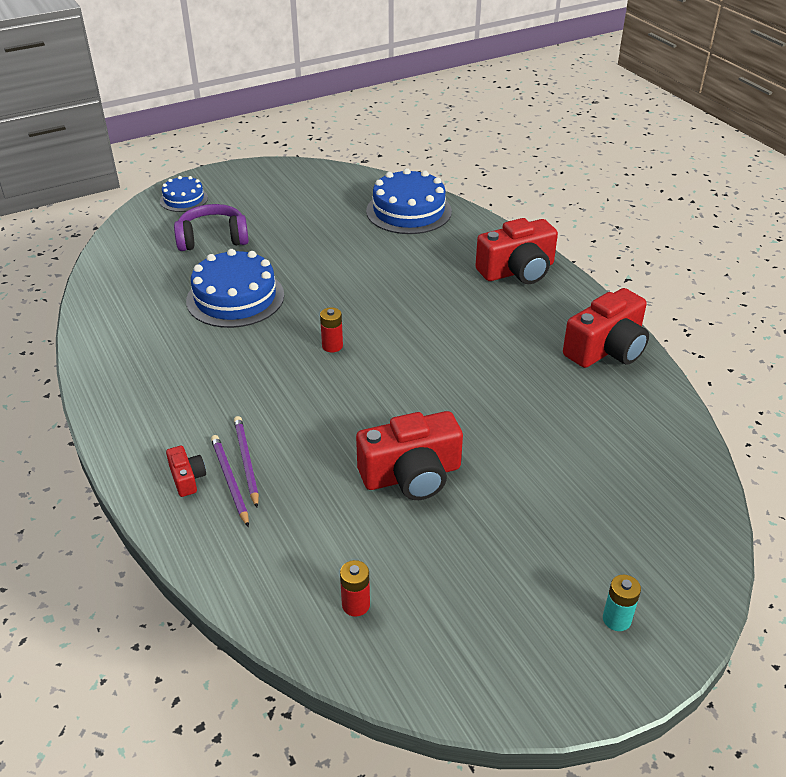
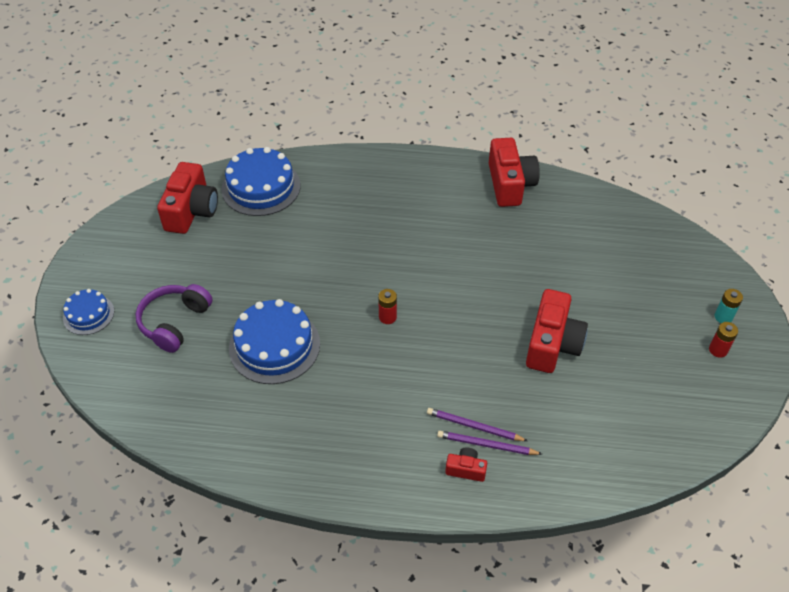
camera: 55 degrees left, 10 degrees up
red battery [340,560,370,617] -> red battery moved to [709,322,738,358]
red camera [475,218,558,284] -> red camera moved to [157,162,218,234]

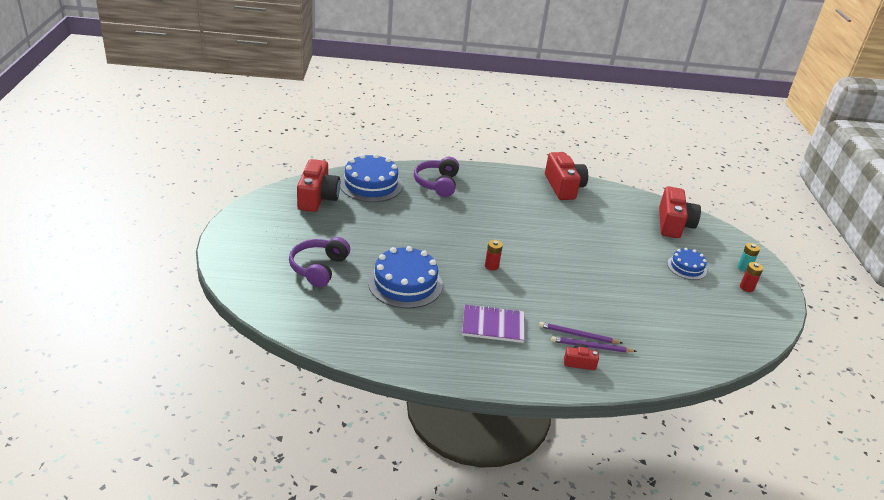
camera: 10 degrees left, 15 degrees down
blue cake [63,289,114,335] -> blue cake moved to [667,248,707,280]
red camera [526,289,588,373] -> red camera moved to [659,186,701,238]
none -> purple headphones [414,157,459,197]
none -> purple notebook [462,304,525,343]

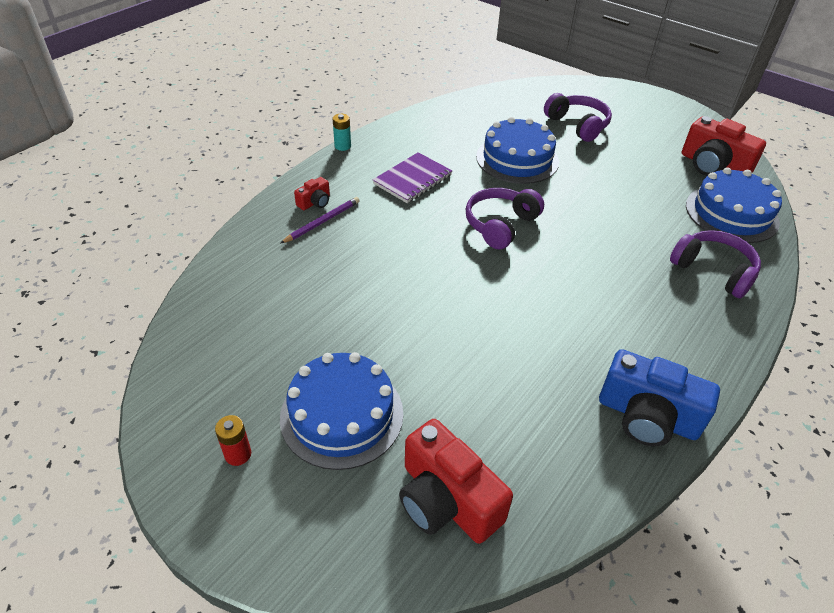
camera: 130 degrees right, 10 degrees up
red battery [485,240,503,271] -> purple headphones [466,188,544,249]
purple pencil [539,322,622,344] -> none
red camera [545,152,588,200] -> blue camera [599,349,720,446]
blue cake [667,248,707,280] -> blue cake [280,352,404,470], size x1.76
turquoise battery [737,243,760,272] -> turquoise battery moved to [333,114,351,151]

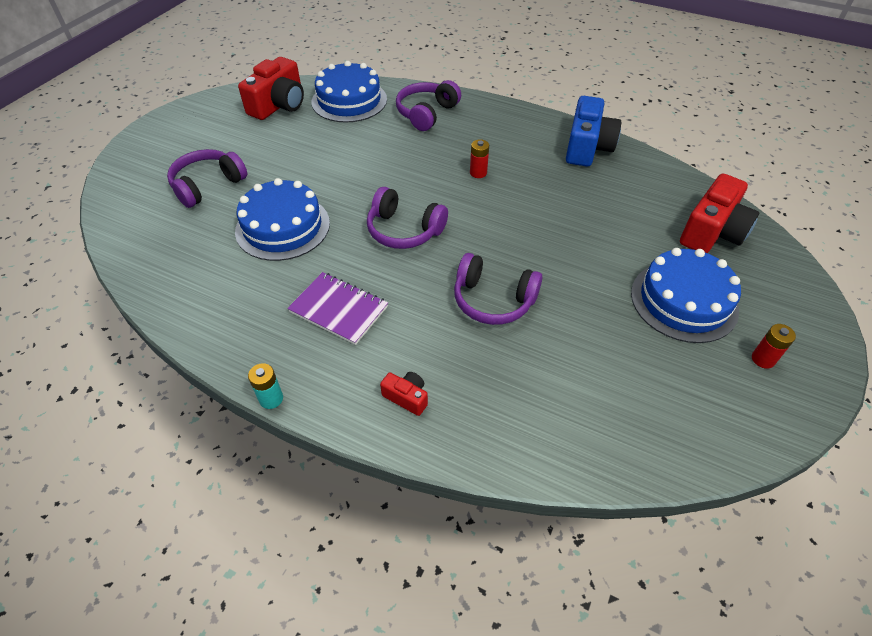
camera: 100 degrees left, 5 degrees up
purple pencil [280,197,360,244] -> none
none -> purple headphones [454,253,543,325]
none -> red battery [470,139,489,178]

